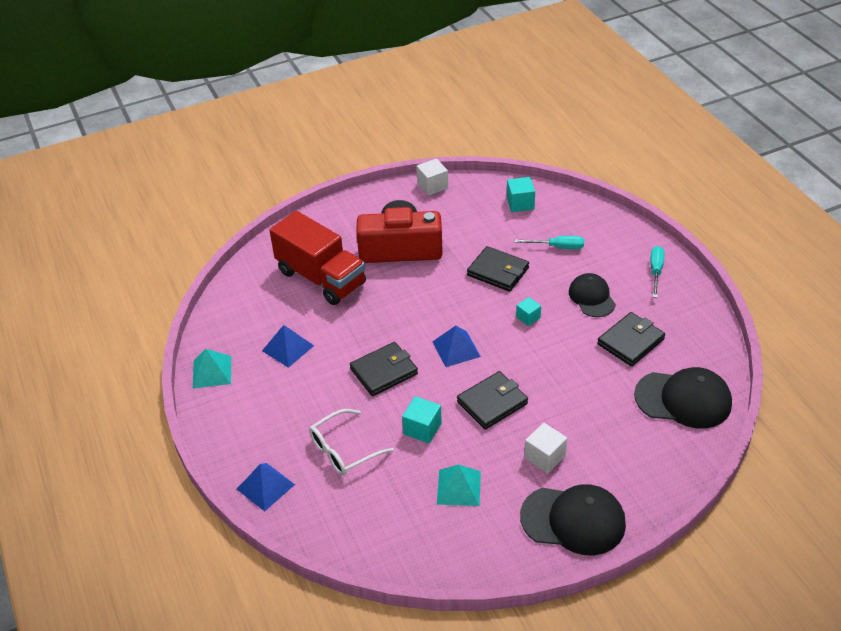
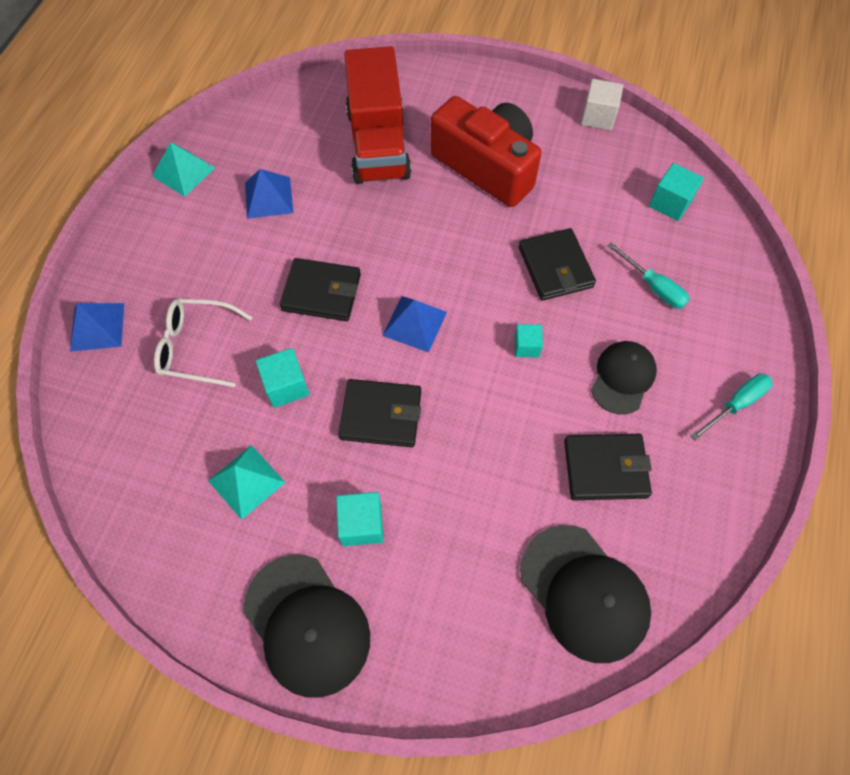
camera: 40 degrees right, 20 degrees up
white cube [524,423,567,474] -> turquoise cube [336,492,384,546]

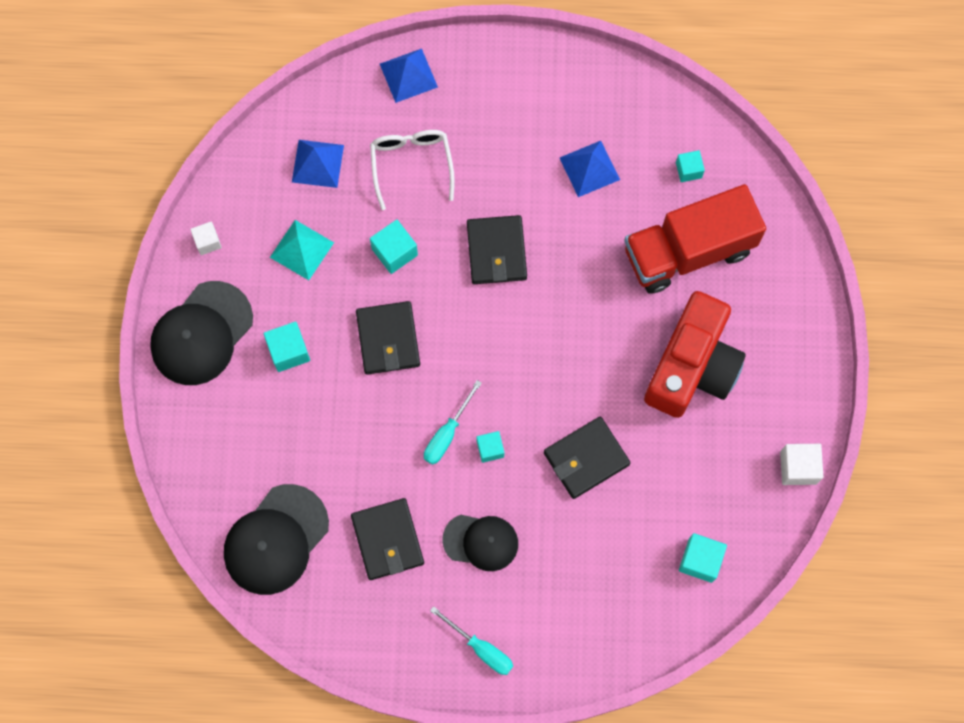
camera: 75 degrees right, 10 degrees up
turquoise pyramid [152,142,215,197] -> none
blue pyramid [382,296,447,353] -> blue pyramid moved to [292,140,344,188]
turquoise screwdriver [607,243,689,309] -> turquoise screwdriver moved to [424,380,482,465]
none -> white cube [190,222,222,255]
none -> turquoise cube [676,150,705,182]

